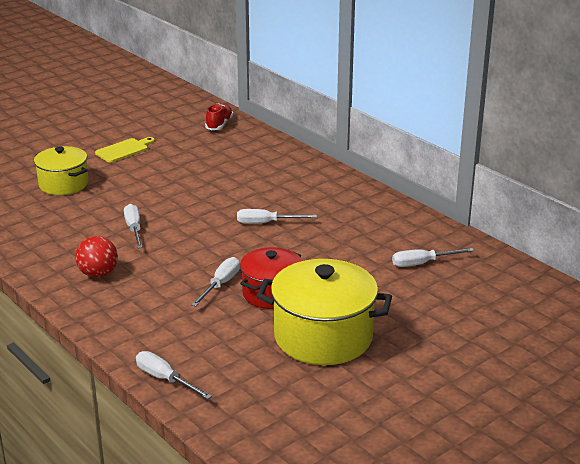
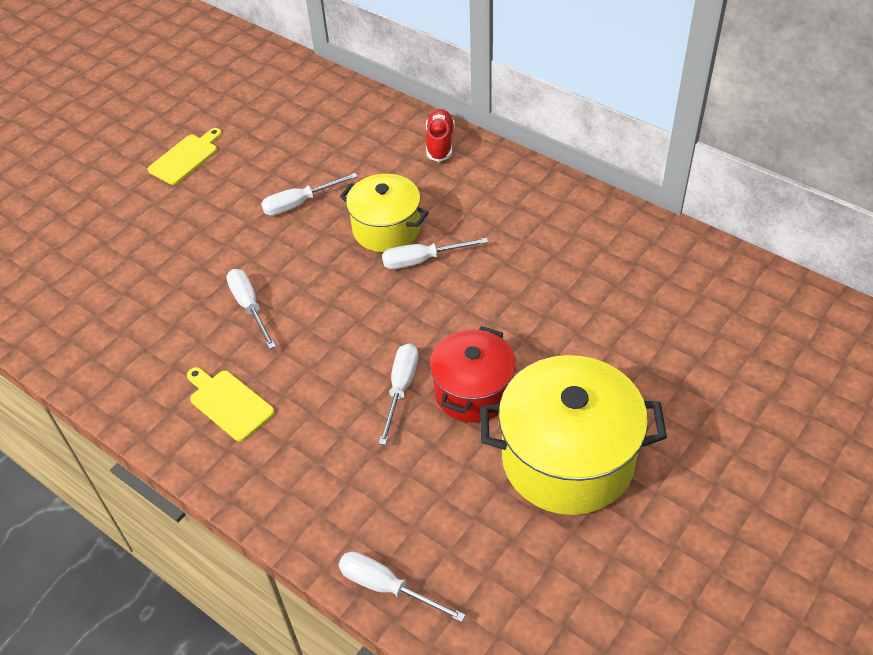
camera: 10 degrees left, 20 degrees up
yellow pot [34,146,88,195] -> yellow pot moved to [340,174,429,252]
red ball [75,236,118,278] -> yellow cutting board [187,367,275,442]
red shoe [205,103,233,130] -> red shoe moved to [426,109,455,162]
white screwdriver [392,248,474,267] -> white screwdriver moved to [261,173,358,216]

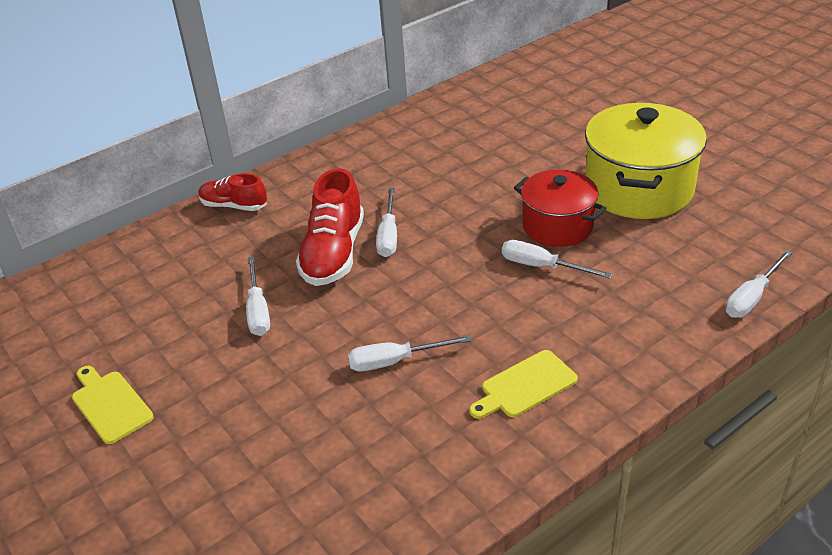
camera: 75 degrees left, 10 degrees down
yellow pot [340,174,429,252] -> red shoe [296,168,364,286]

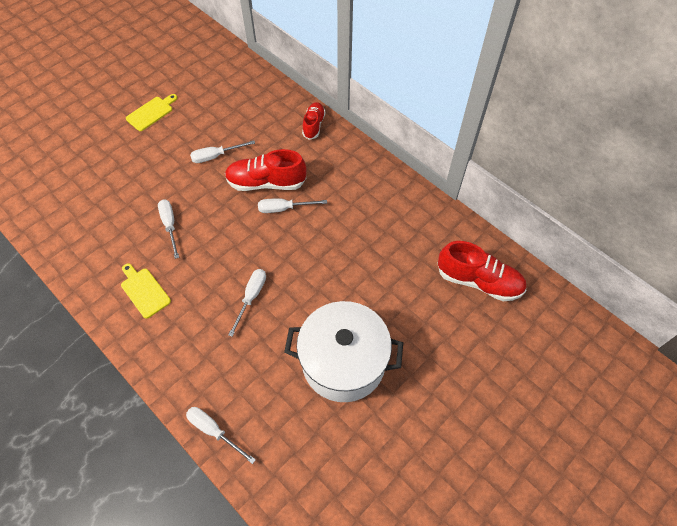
camera: 80 degrees right, 20 degrees up
red pot [514,170,606,247] -> none
yellow pot [585,103,707,219] -> white pot [284,301,403,402]
none -> red shoe [438,241,527,301]

